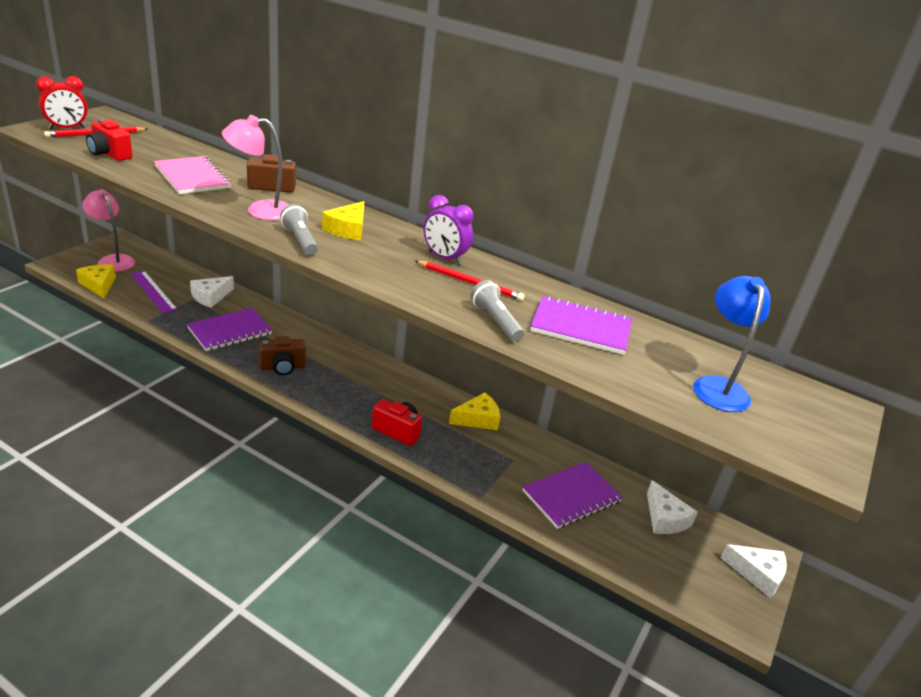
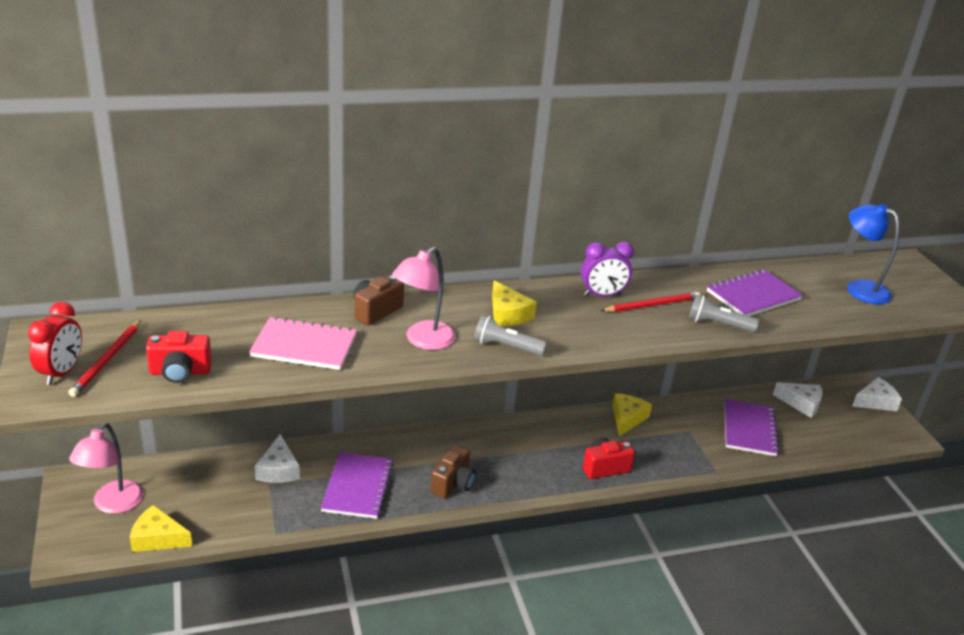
camera: 45 degrees left, 0 degrees up
pink lamp [82,189,135,272] -> pink lamp turned 75 degrees counterclockwise [69,424,143,514]
purple ruler [131,271,178,314] -> none

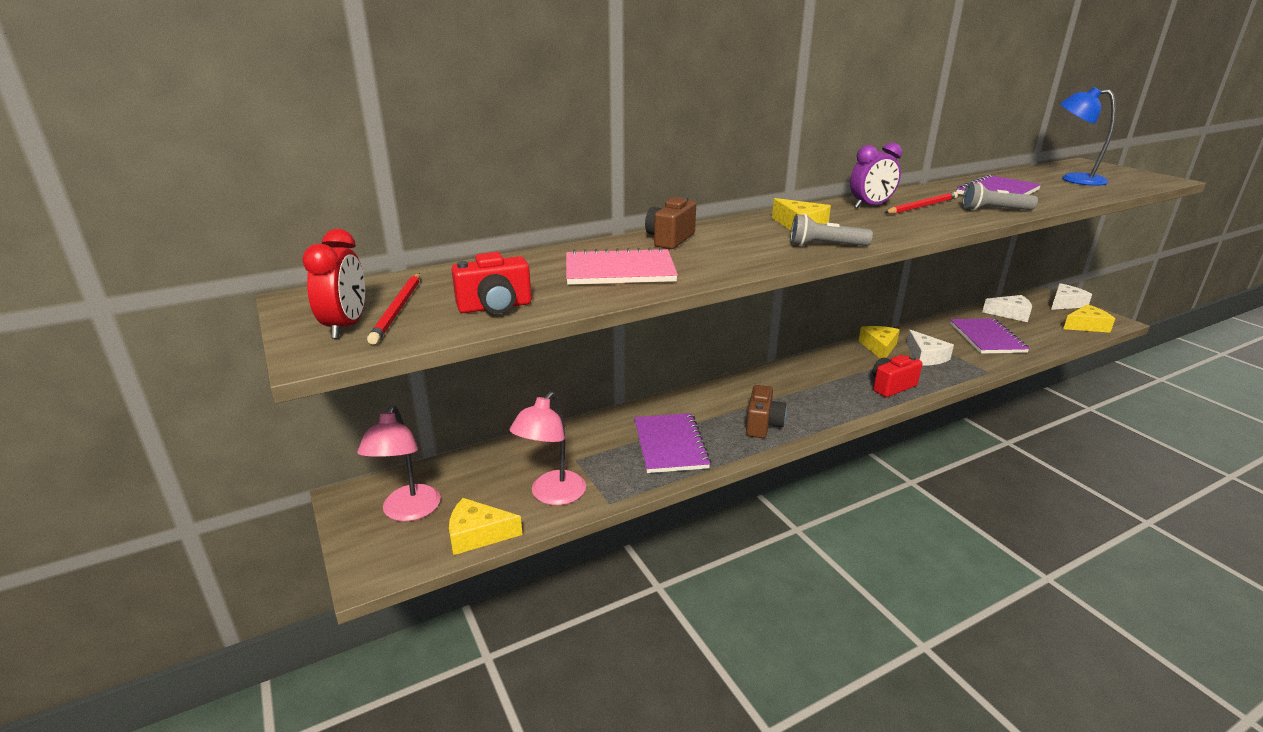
camera: 10 degrees left, 5 degrees down
white cheese [255,434,300,483] -> white cheese moved to [906,330,954,366]
pink lamp [392,247,456,350] -> pink lamp moved to [509,392,586,505]
none -> yellow cheese [1063,304,1115,333]

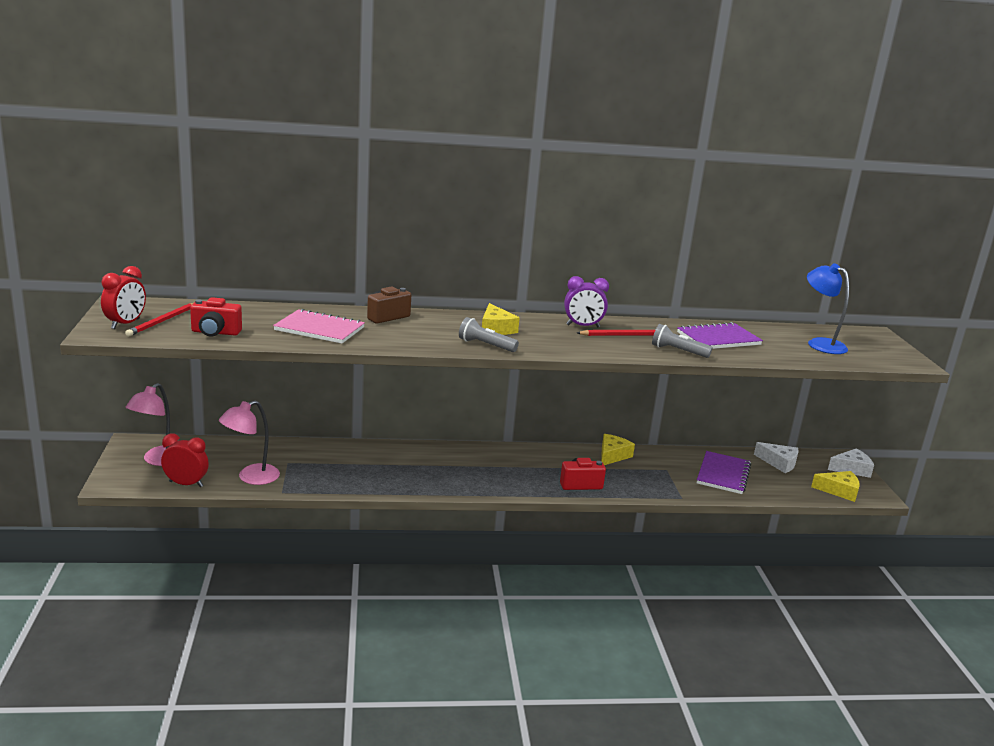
camera: 20 degrees right, 5 degrees down
yellow cheese [449,498,523,555] -> red clock [161,433,209,487]
purple notebook [634,413,711,473] -> none
brown camera [746,385,787,438] -> none
white cheese [906,330,954,366] -> none

